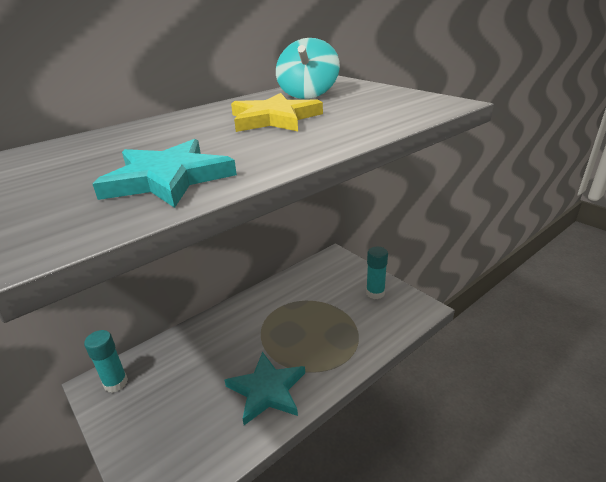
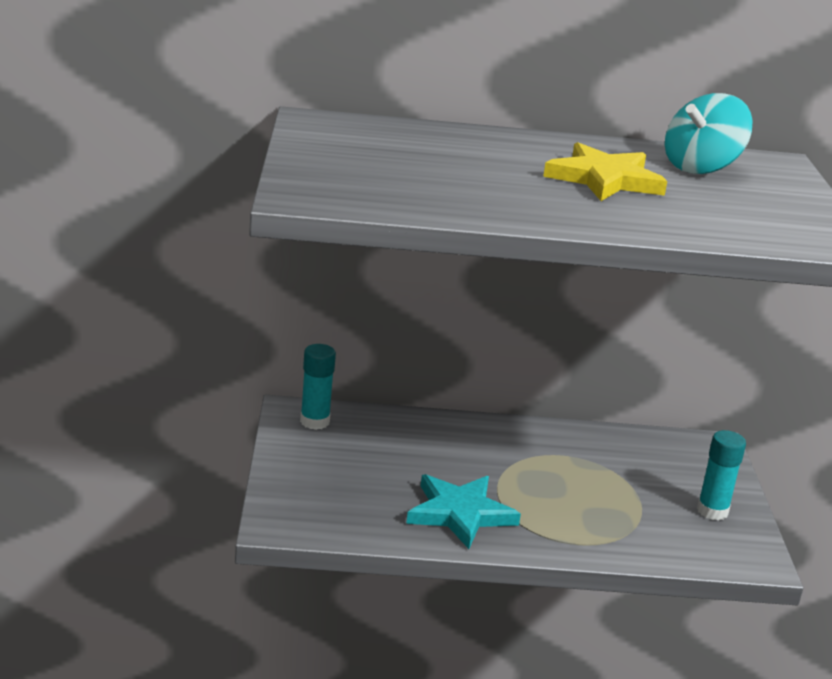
camera: 35 degrees right, 5 degrees down
turquoise star [93,139,237,208] -> none

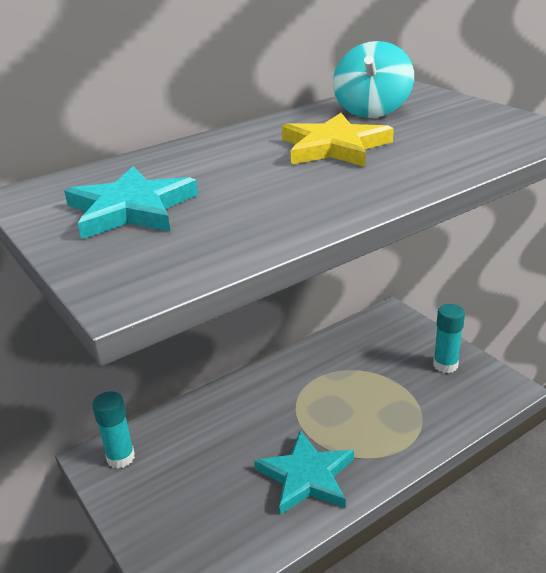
camera: 30 degrees left, 5 degrees up
none -> turquoise star [64,166,198,239]

